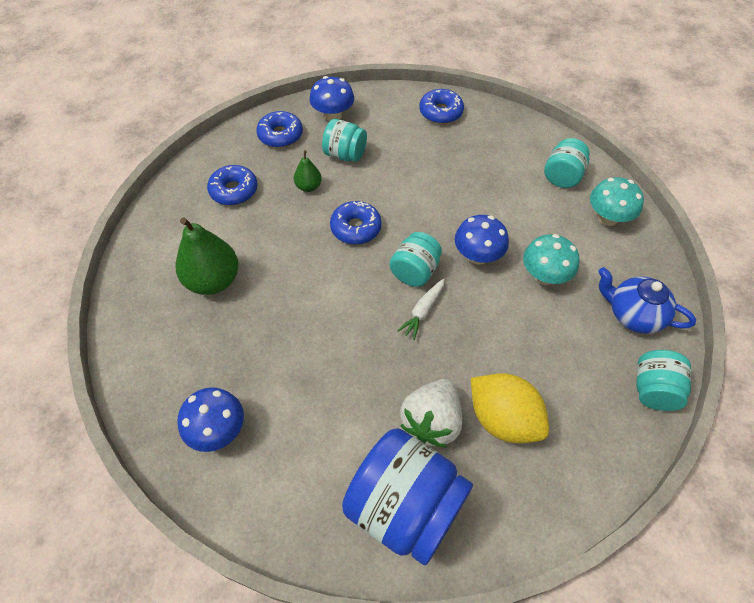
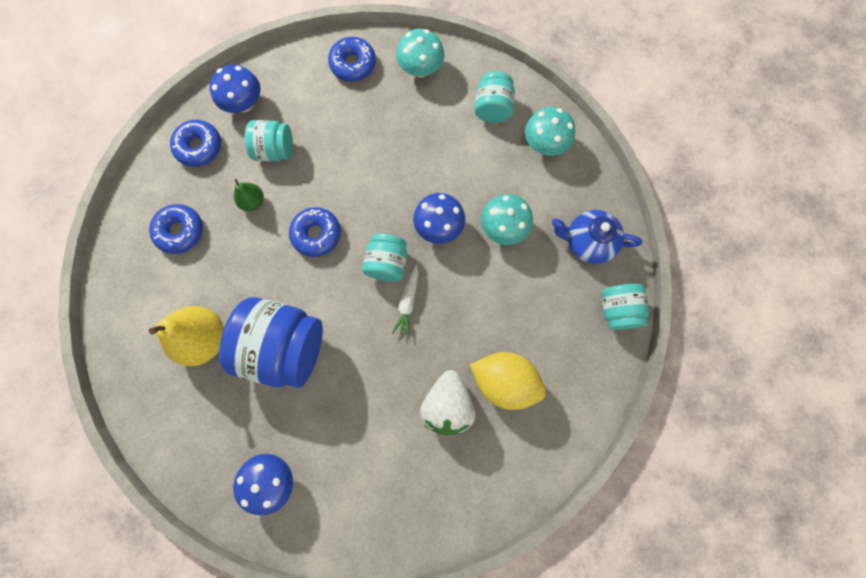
camera: 20 degrees left, 20 degrees up
green pear [176,217,239,295] -> yellow pear [149,306,224,366]
blue jar [342,428,473,565] -> blue jar moved to [219,297,323,388]
none -> turquoise mushroom [396,29,444,77]

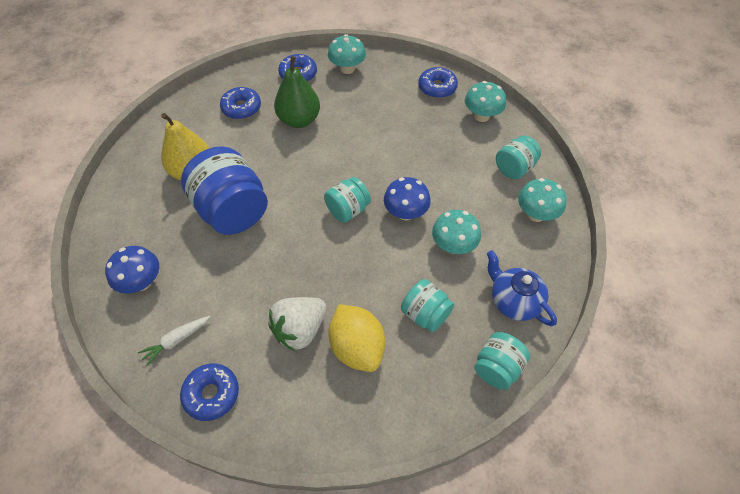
camera: 40 degrees right, 20 degrees down
blue mushroom [209,65,261,113] -> turquoise mushroom [328,34,366,74]
green pear [234,179,264,211] -> green pear [274,56,320,128], size x1.92
turquoise jar [245,120,293,162] -> turquoise jar moved to [401,279,454,332]
blue donut [289,207,341,257] -> blue donut moved to [180,364,239,421]
white carrot [392,265,418,337] -> white carrot moved to [138,316,210,367]

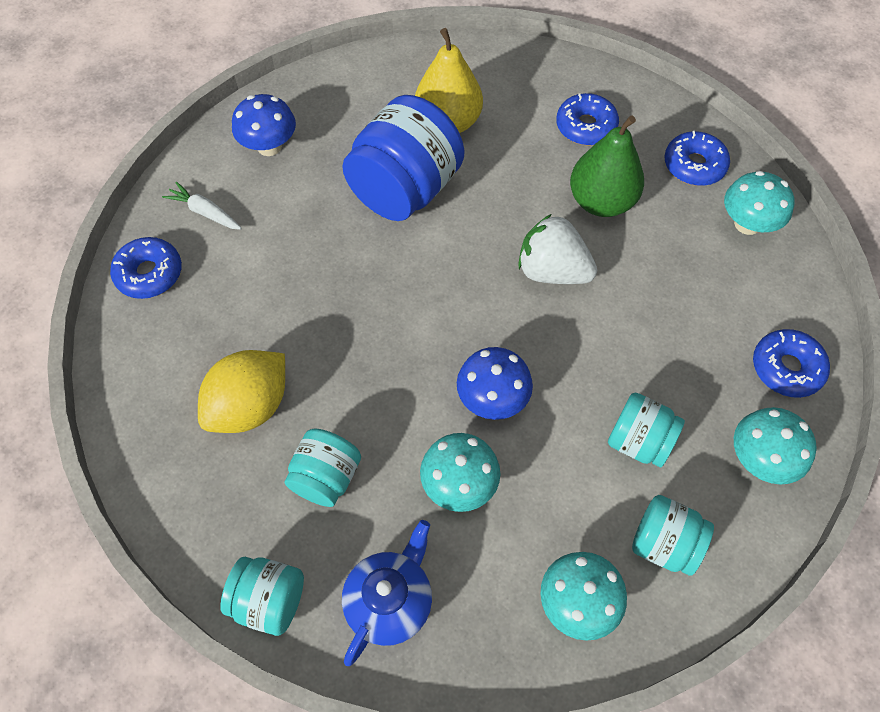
camera: 70 degrees right, 5 degrees up
white strawberry [268,297,326,351] -> white strawberry moved to [518,214,597,284]
turquoise jar [324,177,371,223] -> turquoise jar moved to [608,393,685,467]

